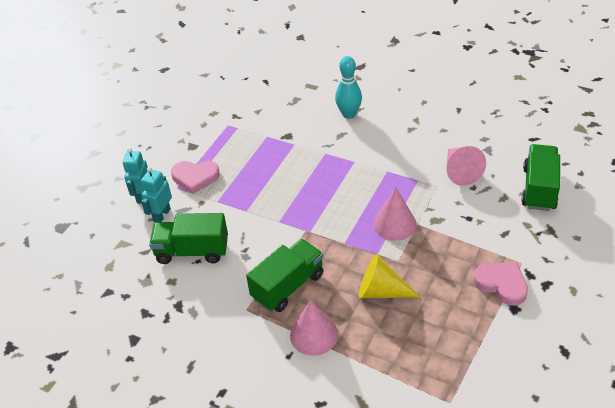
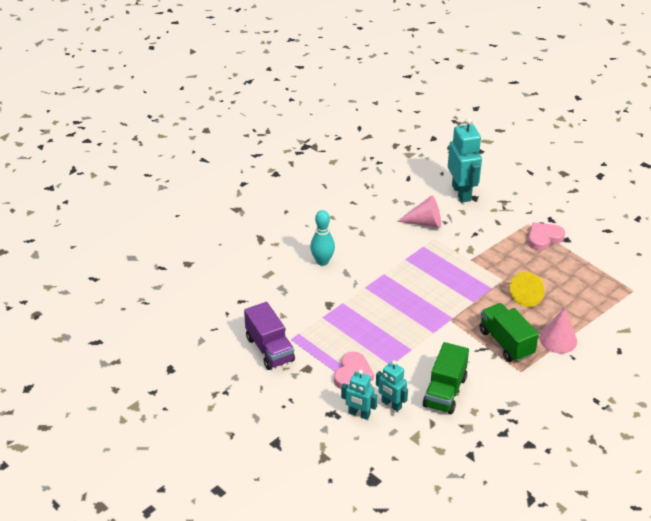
camera: 75 degrees left, 5 degrees down
pink cone [373,187,417,241] -> none
green truck [521,144,560,211] -> turquoise robot [448,118,482,202]
none -> purple truck [244,302,295,370]

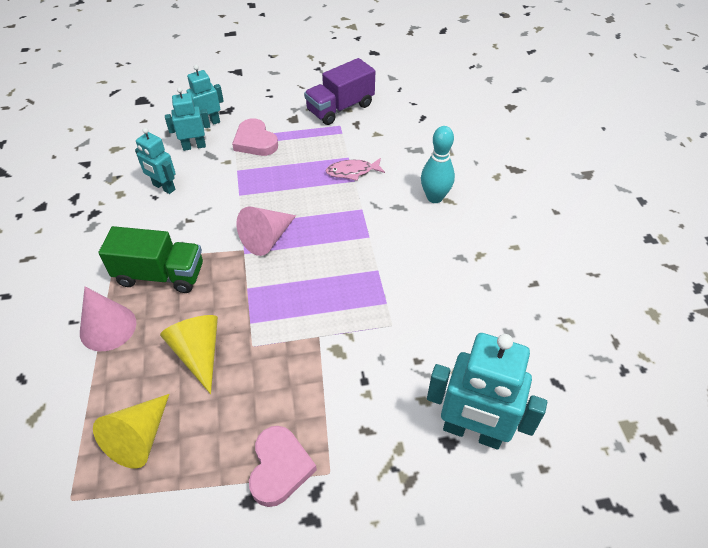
camera: 125 degrees right, 10 degrees up
purple truck [244,302,295,370] -> purple truck turned 45 degrees counterclockwise [304,58,375,125]
pink cone [397,195,441,228] -> pink cone moved to [236,207,296,256]
green truck [423,342,469,414] -> turquoise robot [135,128,176,194]
none -> yellow cone [93,394,169,469]
none -> pink fish [325,158,385,181]

